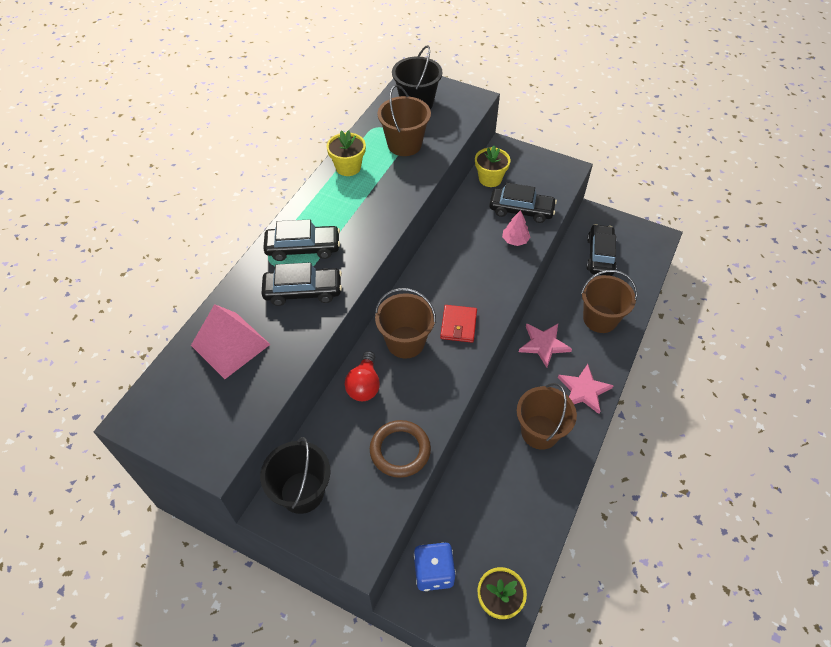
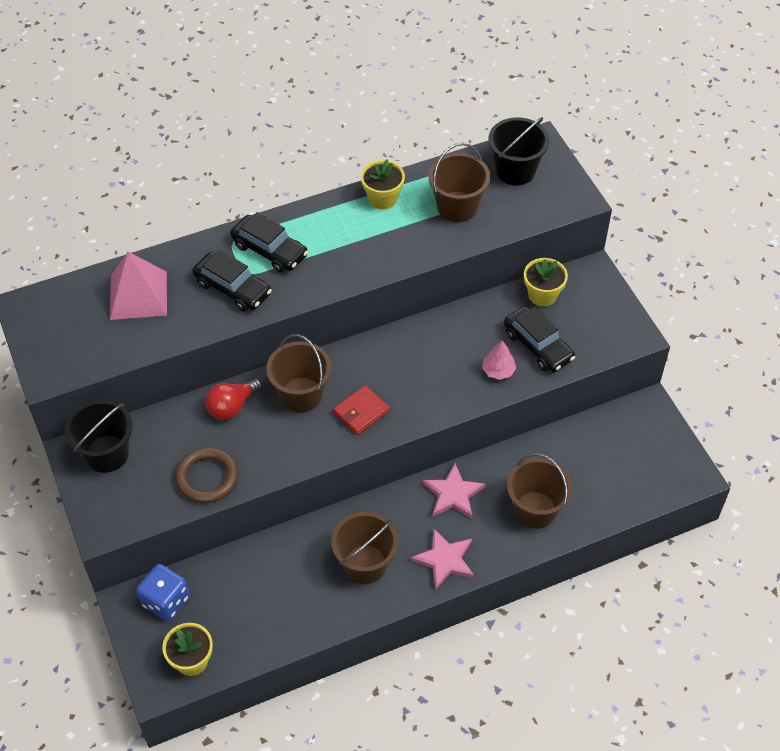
camera: 40 degrees right, 0 degrees up
black car [586,224,617,276] -> none

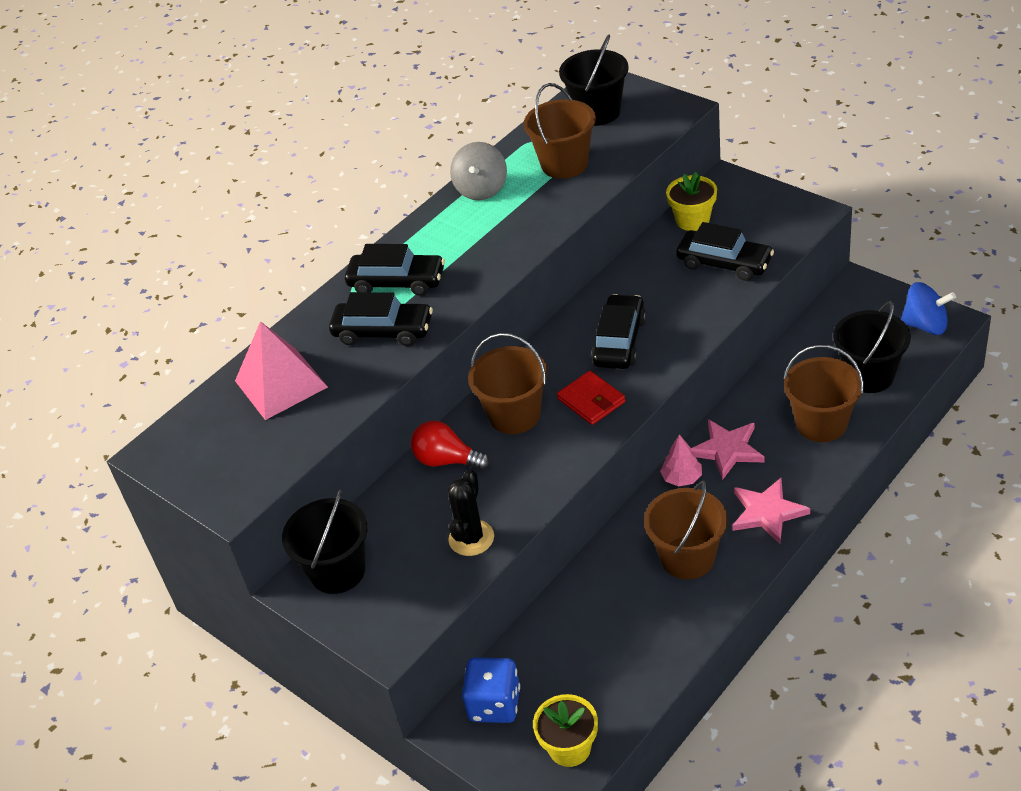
camera: 20 degrees left, 10 degrees down
brown ring [175,447,239,503] -> black cactus [448,469,494,556]
red light bulb [205,378,262,420] -> red light bulb turned 90 degrees clockwise [411,421,490,470]
red wallet [333,385,390,435] -> red wallet turned 60 degrees counterclockwise [557,371,625,425]
yellow flower pot [361,159,405,209] -> grey spinning top [450,142,507,200]
pink tree [482,340,516,380] -> pink tree moved to [660,435,702,487]
none -> black car [591,294,646,369]
none -> black bucket [833,301,911,393]
none -> blue spinning top [901,282,956,335]

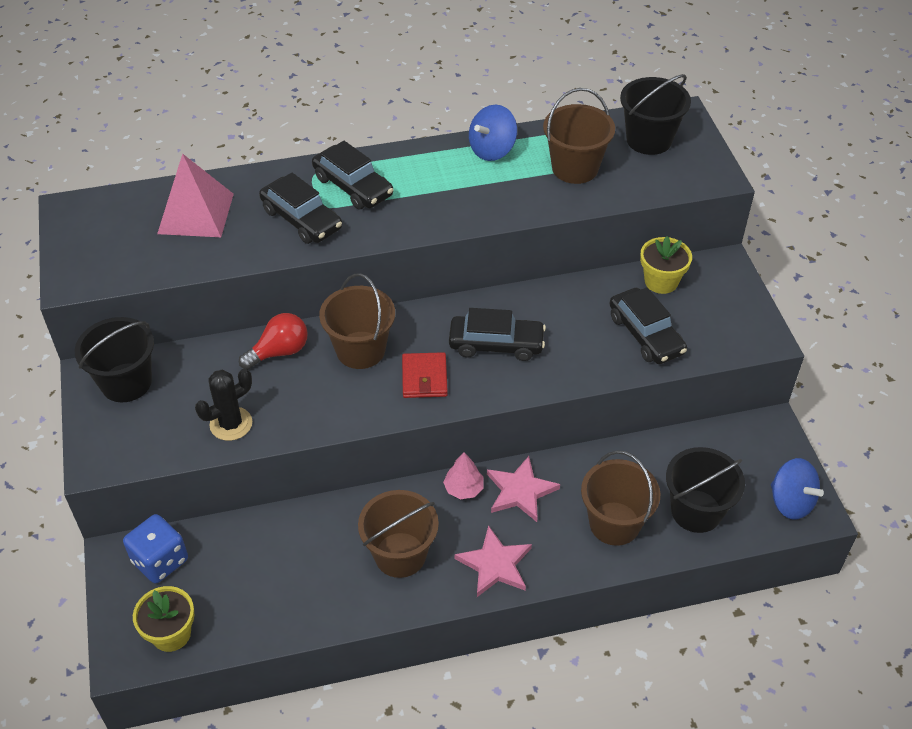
camera: 30 degrees right, 5 degrees up
red light bulb [411,421,490,470] -> red light bulb turned 90 degrees clockwise [239,313,308,370]
grey spinning top [450,142,507,200] -> blue spinning top [469,105,517,161]
black car [591,294,646,369] -> black car turned 45 degrees clockwise [449,308,546,361]

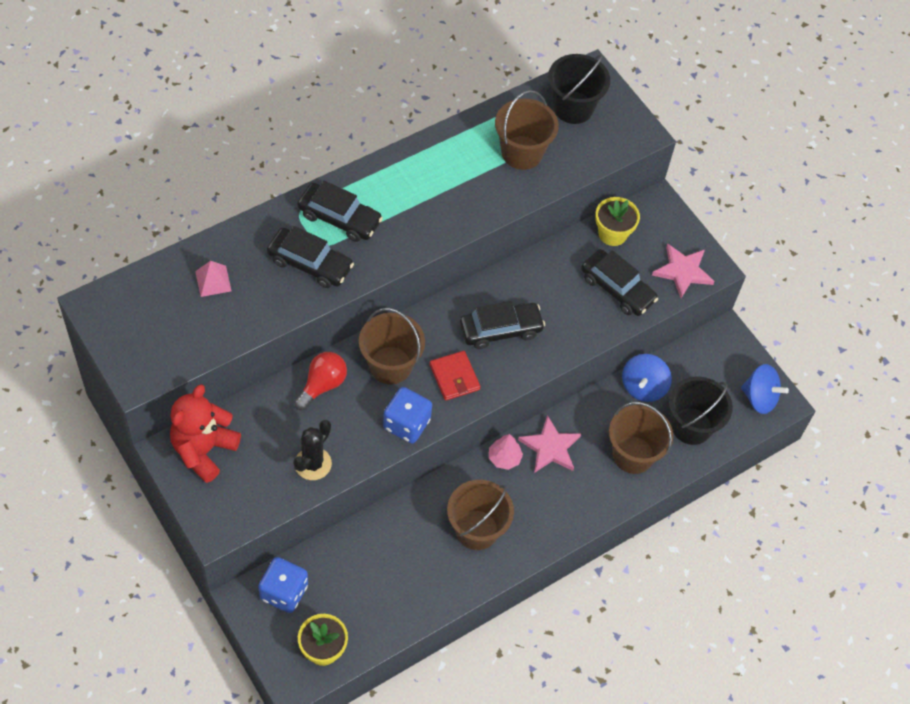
camera: 25 degrees left, 10 degrees up
black bucket [75,317,154,402] -> red teddy bear [170,384,241,483]
pink pyramid [157,154,234,237] -> pink pyramid [195,261,232,297], size x0.53
pink star [455,525,532,597] -> pink star moved to [652,243,715,298]
blue spinning top [469,105,517,161] -> blue spinning top moved to [622,354,672,402]
none -> blue dice [383,387,432,443]

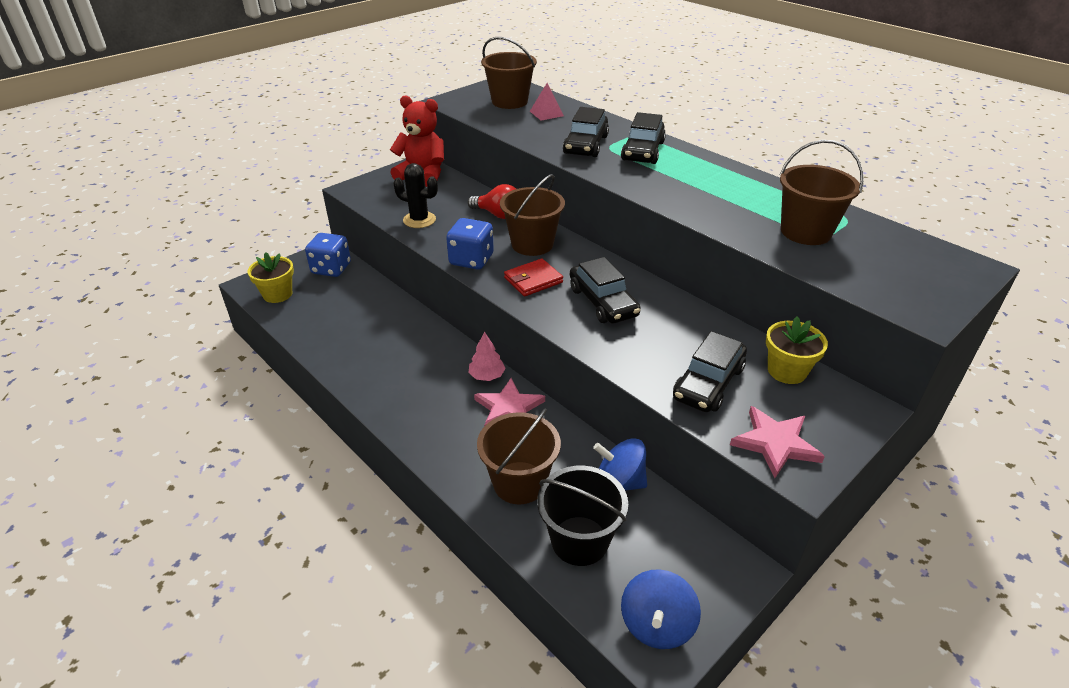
camera: 85 degrees right, 20 degrees down
brown bucket [447,480,514,550] -> brown bucket moved to [481,37,537,109]
black bucket [548,54,610,124] -> none

